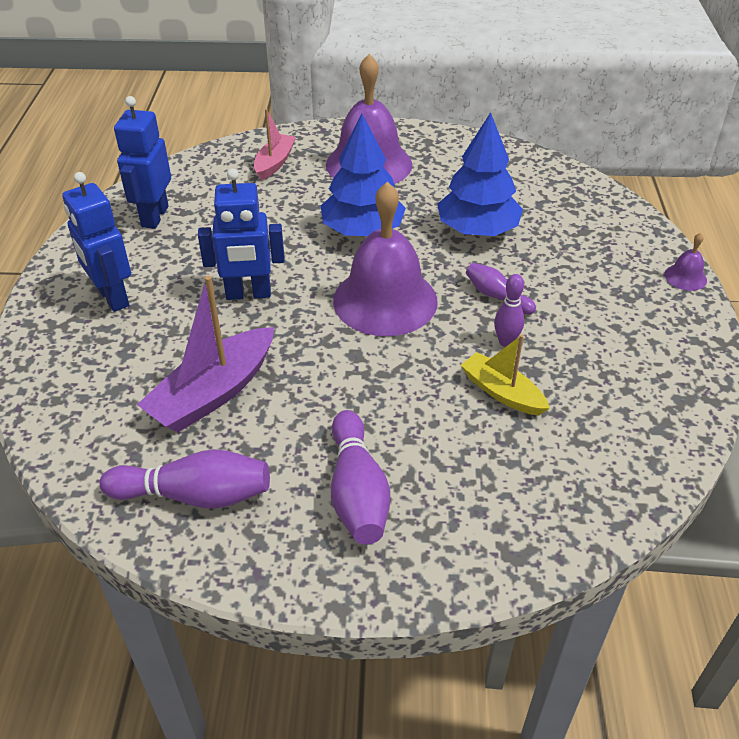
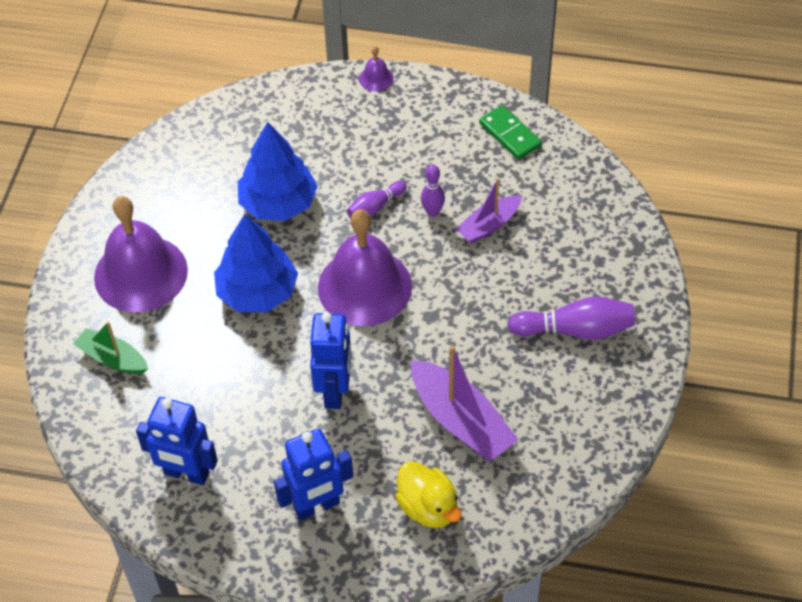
camera: 80 degrees left, 10 degrees up
purple bowling pin [100,449,270,509] -> none
pink boat [254,108,296,180] -> green boat [74,322,148,374]
yellow boat [461,334,550,415] -> purple boat [455,178,522,243]
none -> yellow duck [395,461,461,528]
none -> green domino [479,105,542,160]

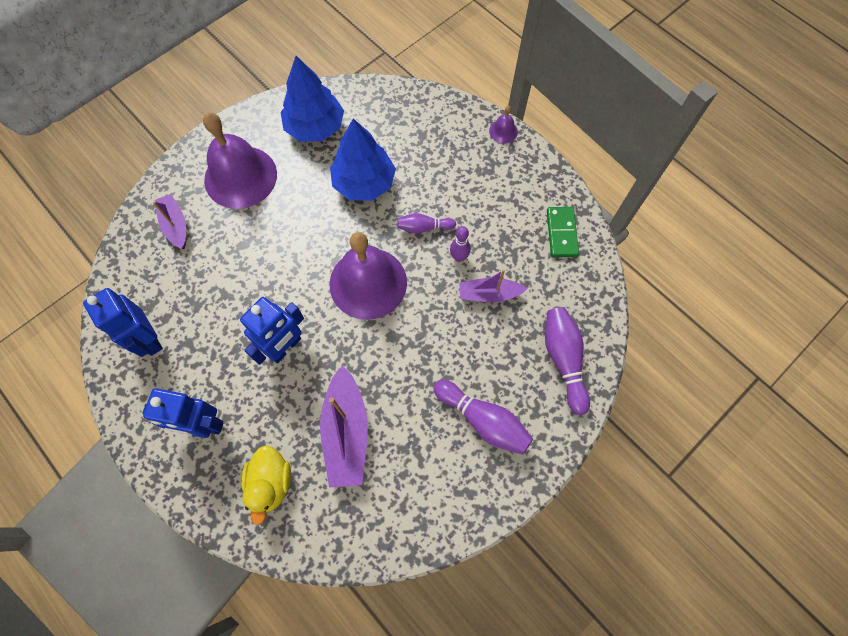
camera: 35 degrees right, 15 degrees up
green boat [74,322,148,374] -> purple boat [153,194,186,249]
blue tree [214,214,298,312] -> blue tree moved to [281,56,344,142]
none -> purple bowling pin [545,307,590,415]

